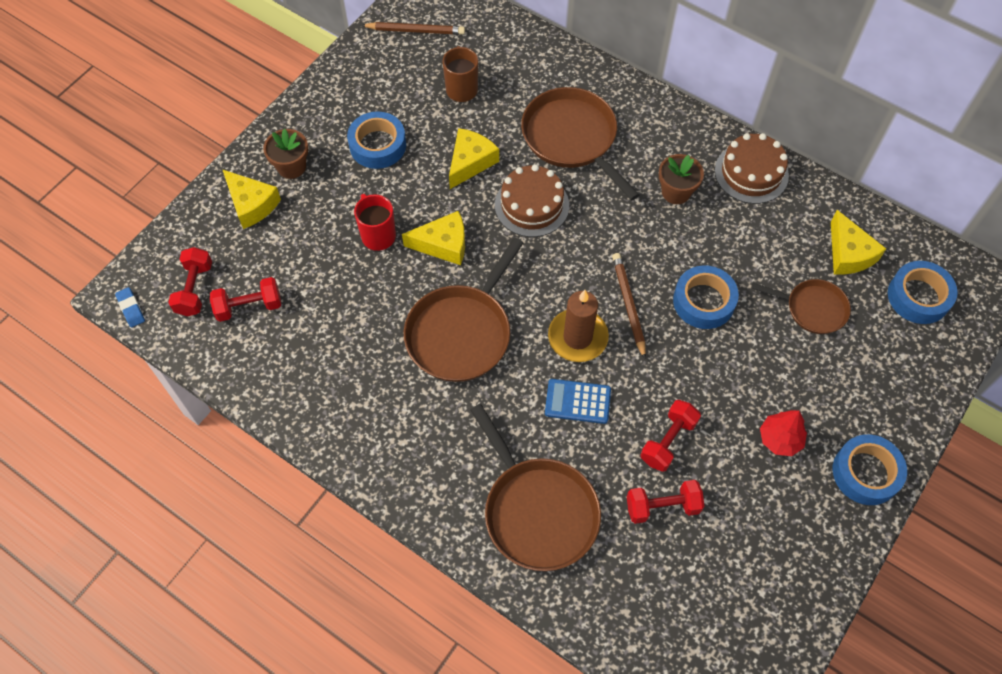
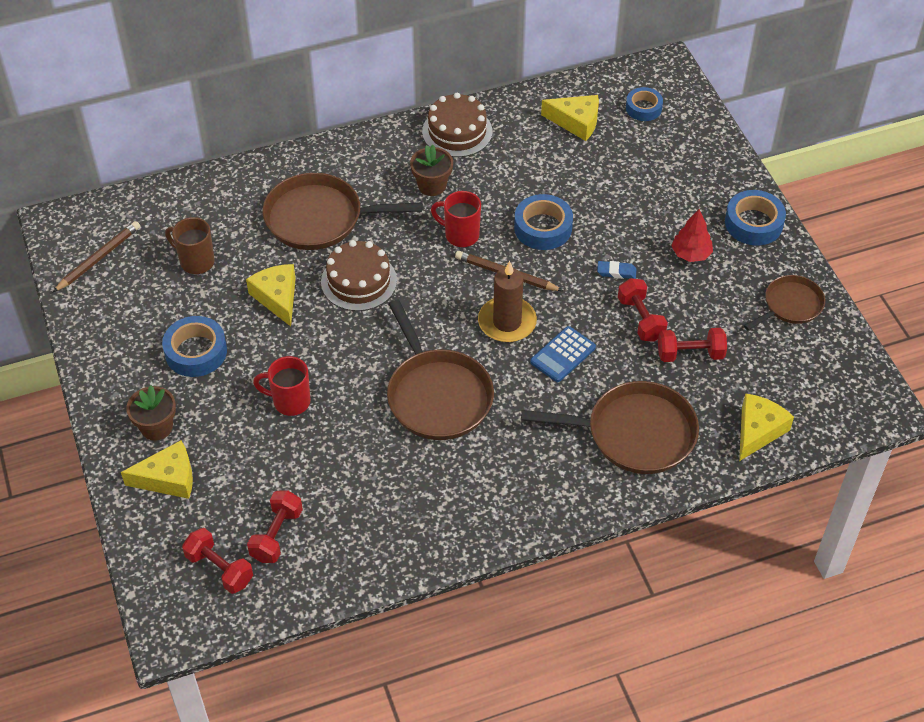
camera: 55 degrees left, 10 degrees down
blue eraser [115,287,145,327] -> blue eraser moved to [597,261,636,279]
yellow cheese [402,211,465,265] -> yellow cheese moved to [739,393,794,461]
red dumbbell [627,480,704,524] -> red dumbbell turned 60 degrees clockwise [658,328,727,362]
brown pan [751,279,851,334] -> brown pan moved to [744,275,825,330]
blue tape [888,261,958,324] -> blue tape [626,87,663,121], size x0.67
none -> red mug [431,191,481,247]

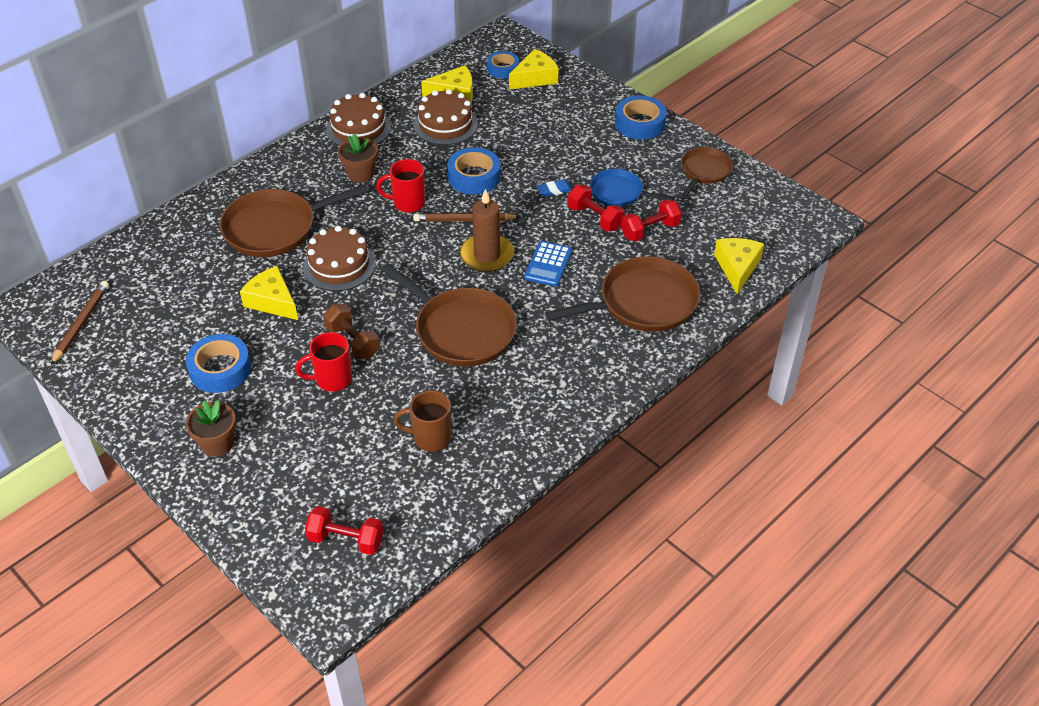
camera: 25 degrees left, 5 degrees down
yellow cheese [121,440,193,499] -> yellow cheese moved to [509,49,559,89]
brown mug [165,217,215,274] -> brown mug moved to [394,390,451,452]
red dumbbell [247,491,303,563] -> none
red tree [671,209,713,262] -> none
none -> brown dumbbell [323,304,380,359]
none -> brown cake [414,89,478,145]
none -> blue pan [590,169,674,207]

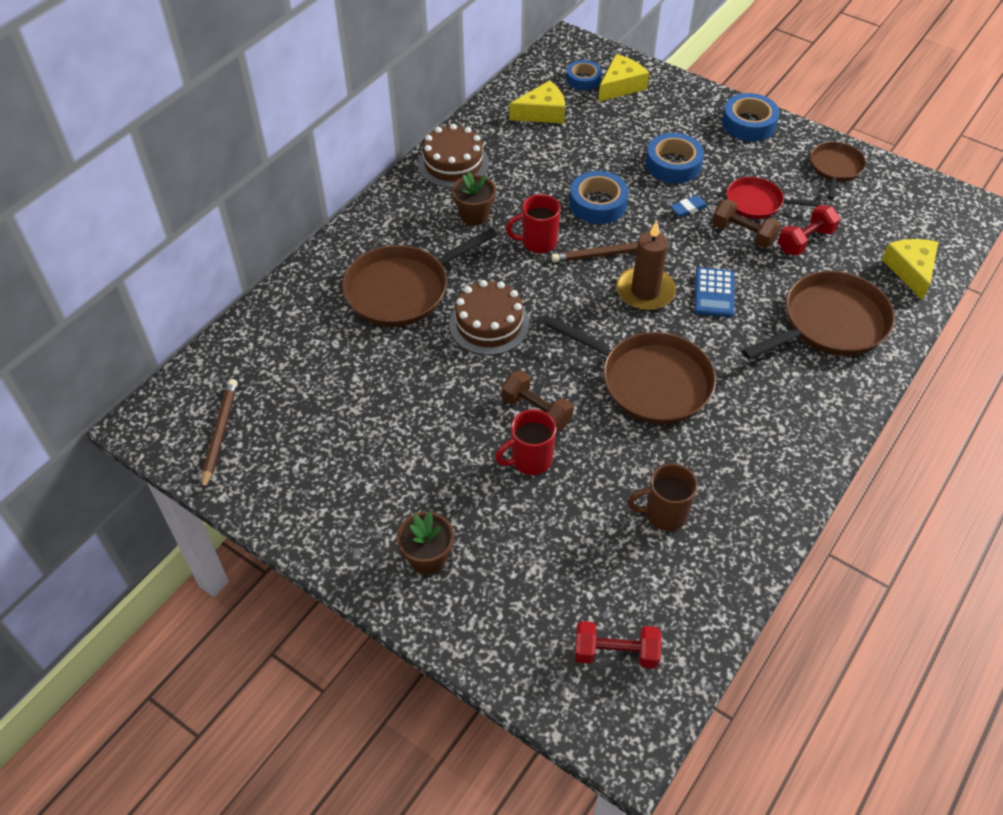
camera: 10 degrees left, 5 degrees up
blue tape [186,334,251,393] -> blue tape moved to [646,133,704,184]
yellow cheese [240,266,298,320] -> none
brown cake [414,89,478,145] -> none
red dumbbell [568,185,625,231] -> brown dumbbell [712,199,781,248]
blue pan [590,169,674,207] -> red pan [726,177,821,219]

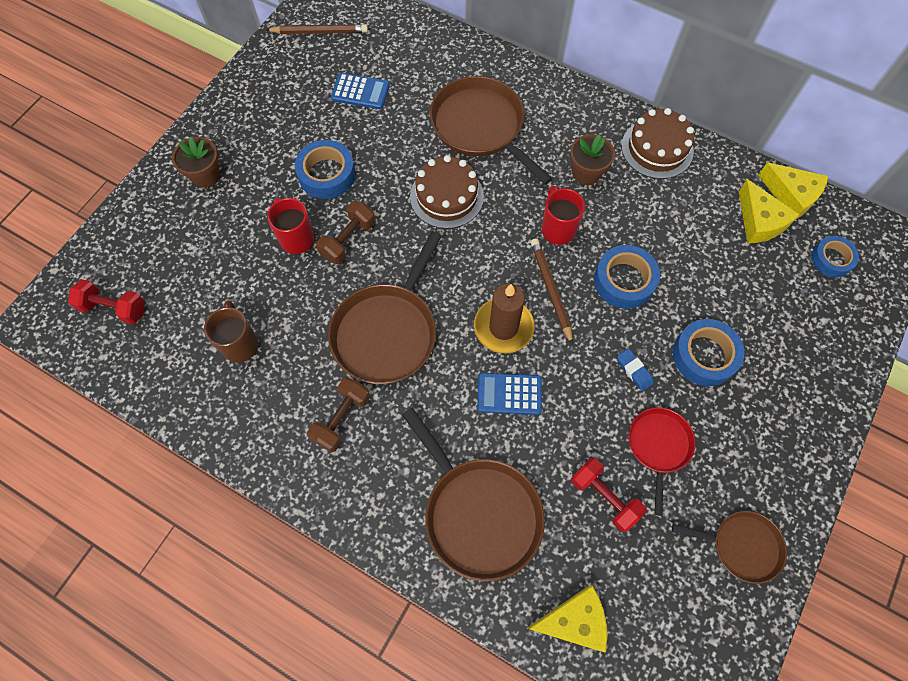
camera: 85 degrees right, 15 degrees up
red dumbbell [575,621,662,669] -> red dumbbell turned 75 degrees counterclockwise [68,279,145,325]
yellow cheese [598,54,649,102] -> yellow cheese moved to [758,162,828,220]
brown dumbbell [712,199,781,248] -> brown dumbbell moved to [307,377,370,452]
blue tape [722,93,780,141] -> blue tape moved to [295,140,355,199]
none -> blue calculator [331,73,390,109]

